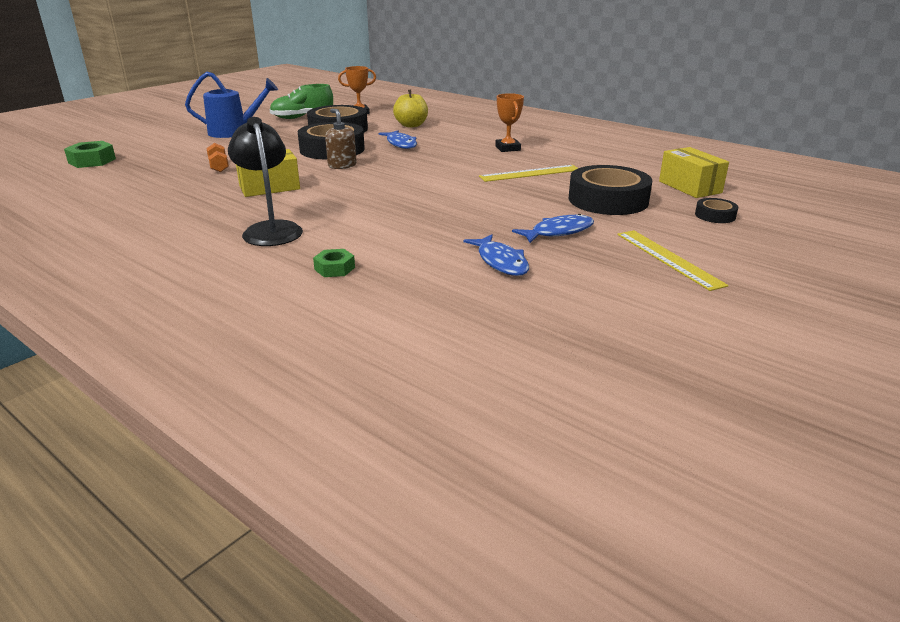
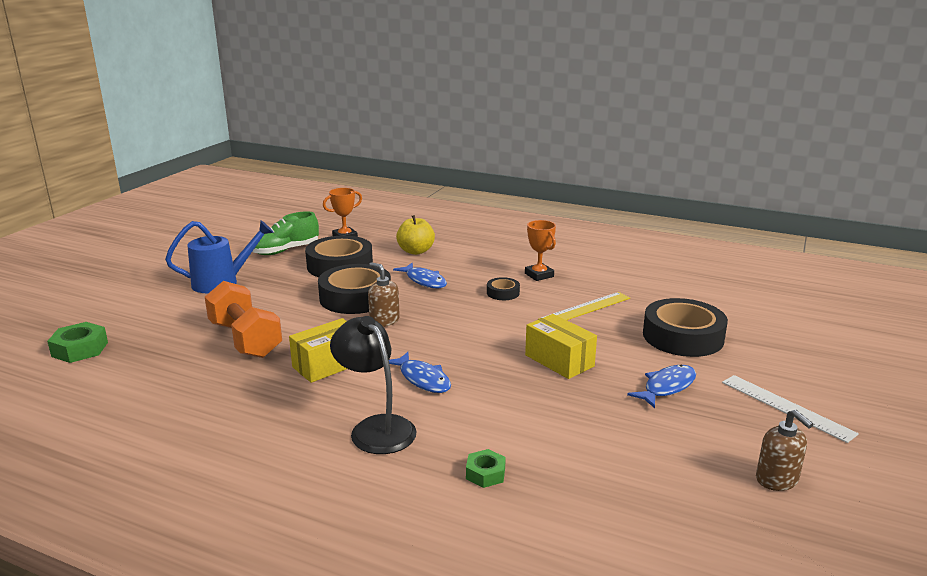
camera: 15 degrees left, 5 degrees down
orange dumbbell [206,143,229,172] -> orange dumbbell [205,281,282,358], size x2.14
blue fish [463,235,529,276] -> blue fish moved to [389,352,451,393]
yellow ruler [617,230,729,291] -> white ruler [722,375,859,443]
yellow box [659,147,729,198] -> yellow box moved to [525,314,597,379]
black tape [695,198,738,223] -> black tape moved to [487,277,520,300]
none -> brown soap dispenser [756,409,813,491]

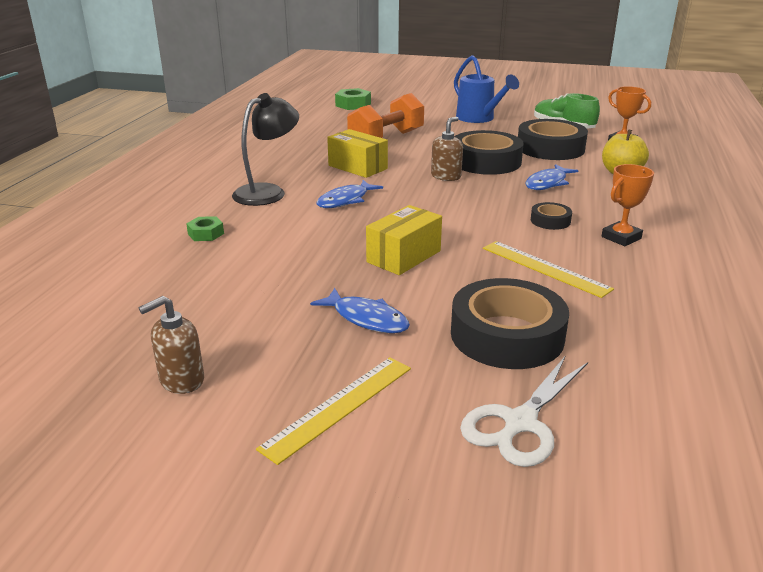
camera: 80 degrees right, 5 degrees up
white ruler [722,375,859,443] -> yellow ruler [256,357,411,465]
none -> white scissors [460,355,588,467]

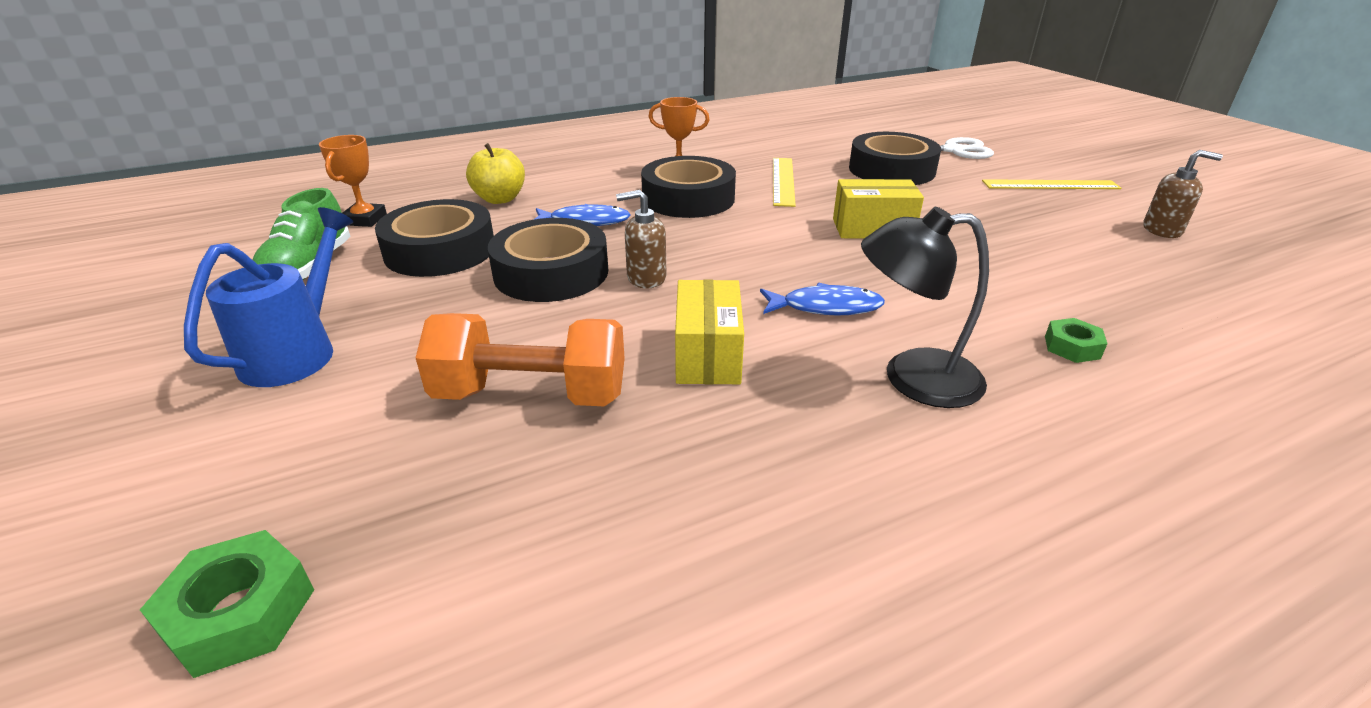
camera: 130 degrees left, 5 degrees up
blue fish [310,288,410,333] -> none
black tape [531,202,572,230] -> black tape [641,156,736,218], size x2.15

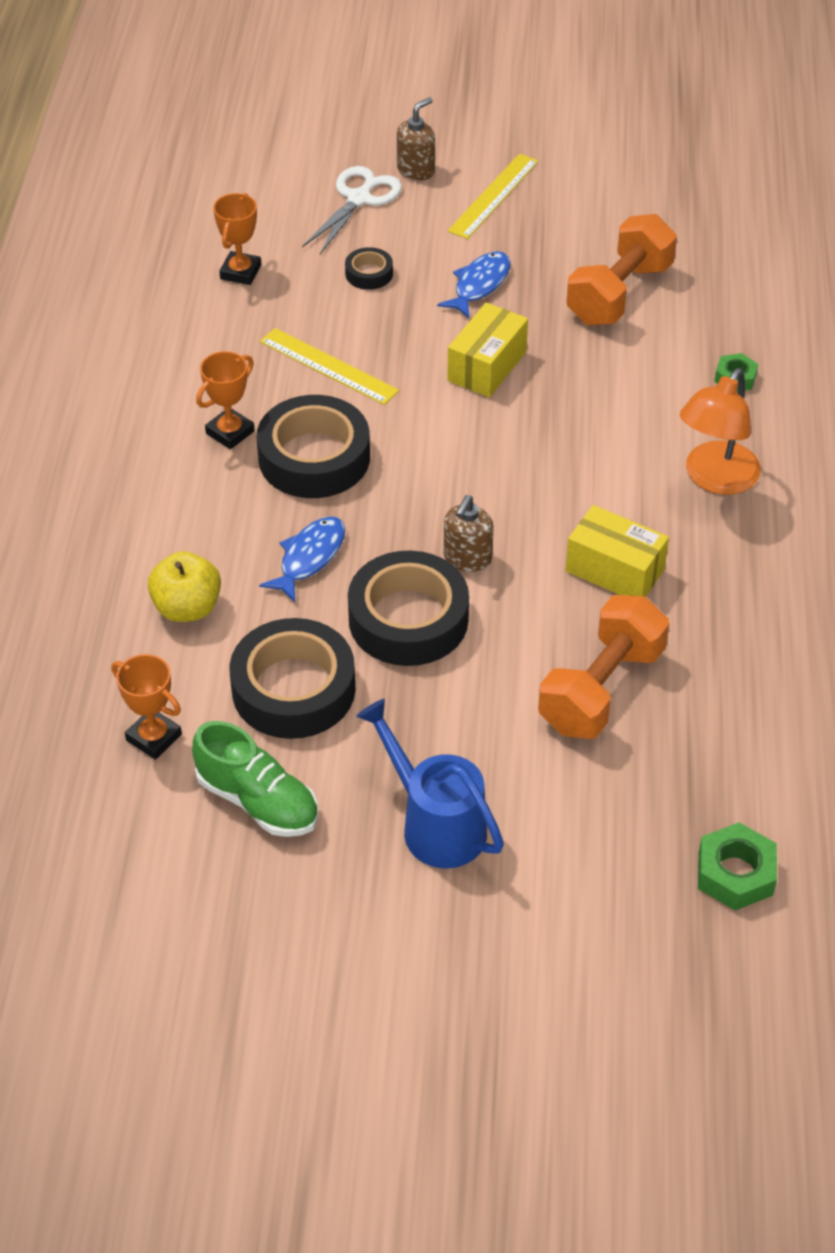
camera: 60 degrees left, 15 degrees up
blue fish [760,283,885,315] -> blue fish moved to [437,251,511,319]
black tape [849,132,941,185] -> black tape [345,247,393,290], size x0.47
black lamp [861,207,989,408] -> orange lamp [680,368,761,495]
brown soap dispenser [1143,150,1223,238] -> brown soap dispenser moved to [397,97,435,181]
none -> orange trophy [213,193,261,285]
none -> orange dumbbell [566,214,677,325]

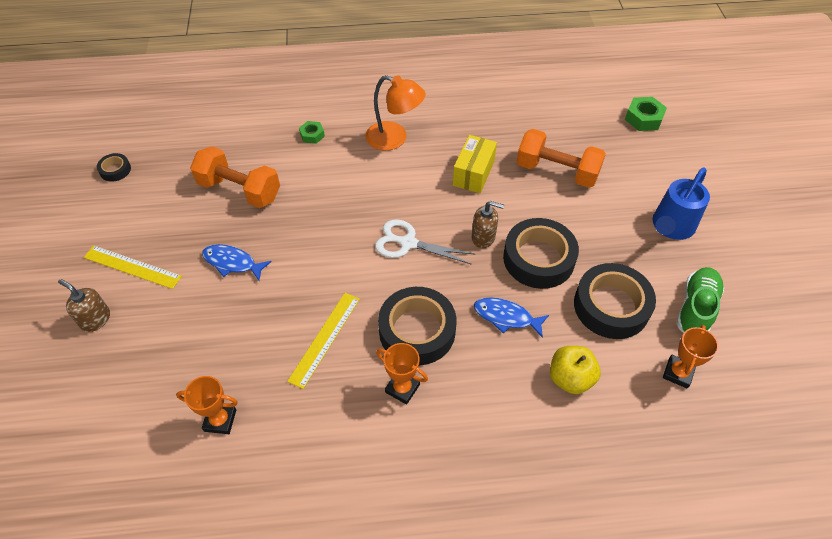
camera: 100 degrees left, 5 degrees up
white scissors [302,166,402,254] -> white scissors moved to [375,219,474,265]
black tape [345,247,393,290] -> black tape moved to [97,153,131,182]
yellow box [447,302,528,397] -> none

